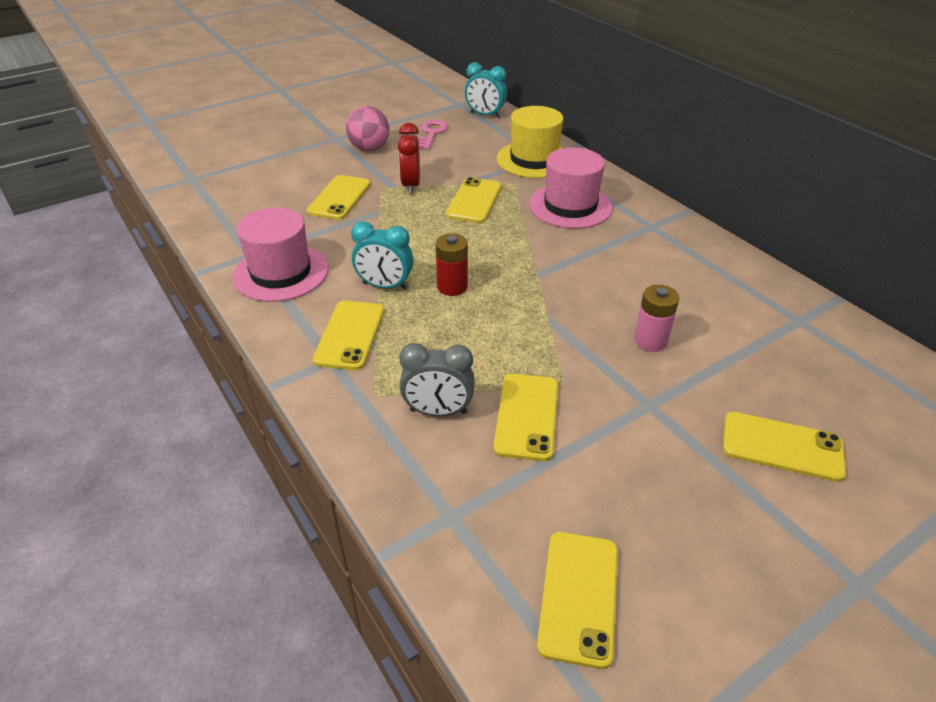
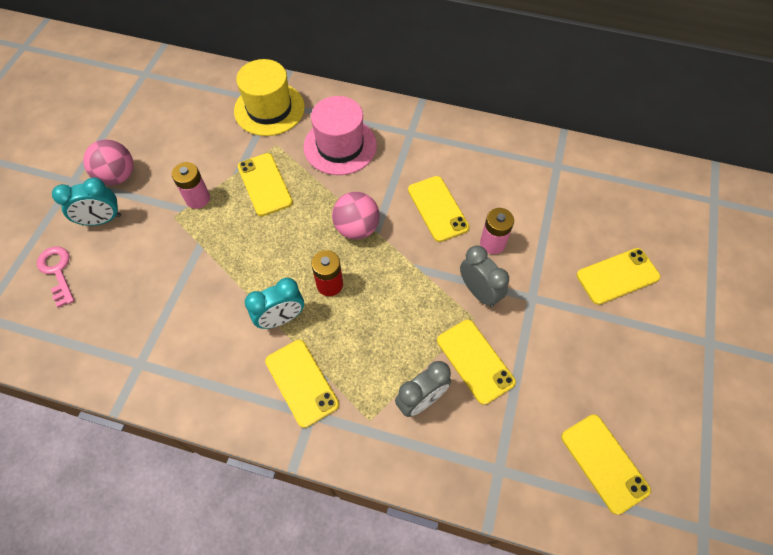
camera: 40 degrees left, 20 degrees up
pink hat [232,208,328,302] -> none
yellow phone [307,175,371,220] -> yellow phone moved to [408,176,470,242]
red clock [398,123,420,194] -> pink battery [172,162,210,209]
pink key [419,120,448,150] -> pink key moved to [37,246,74,308]
turquoise clock [465,62,507,118] -> turquoise clock moved to [52,178,121,226]
none -> pink ball [332,192,379,240]
none -> grey clock [460,246,509,307]

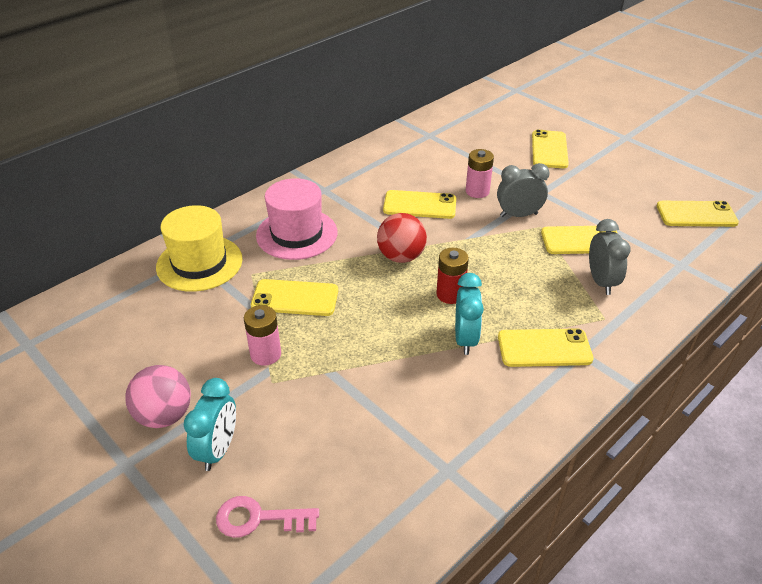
camera: 60 degrees left, 20 degrees down
pink ball [332,192,379,240] -> red ball [377,213,427,263]

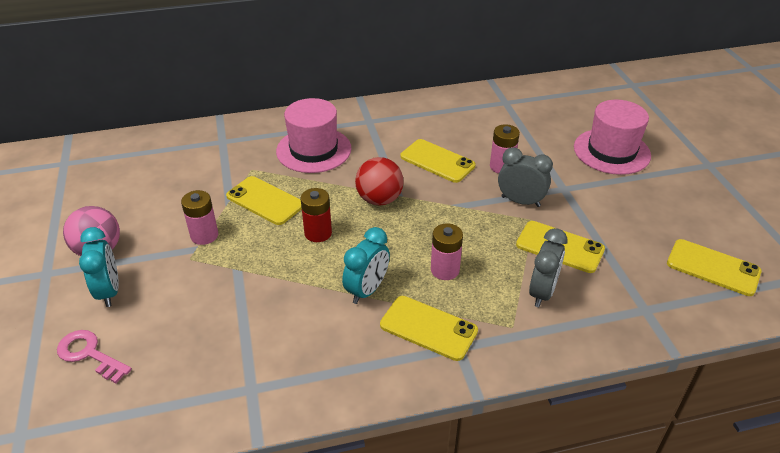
camera: 30 degrees right, 0 degrees up
yellow hat [156,205,242,292] -> none
turquoise clock [184,378,236,471] -> turquoise clock turned 60 degrees counterclockwise [79,227,119,307]
red battery [436,248,469,304] -> red battery moved to [300,188,332,242]
yellow phone [532,130,569,168] -> pink hat [574,100,651,175]
none -> pink battery [431,223,463,280]

